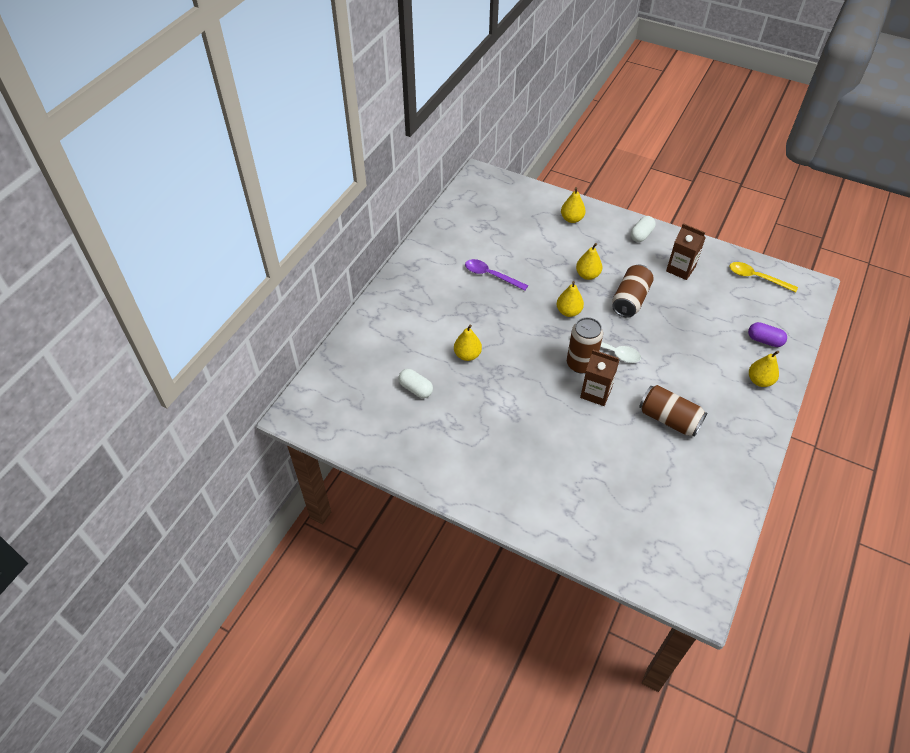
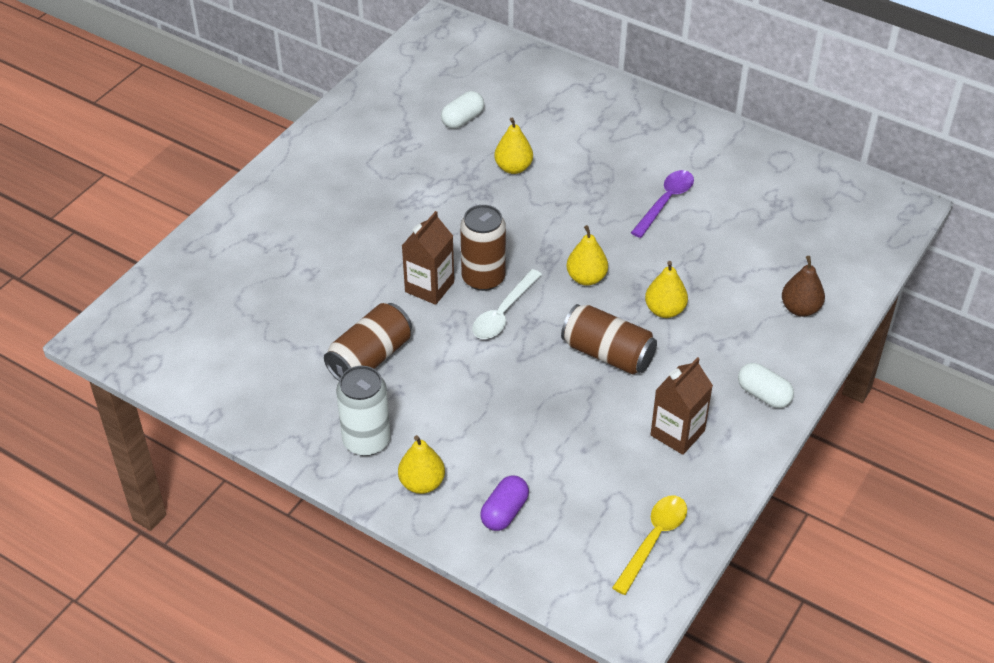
camera: 95 degrees right, 5 degrees down
yellow pear [561,187,586,223] -> brown pear [782,256,825,317]
none -> white can [336,366,390,456]

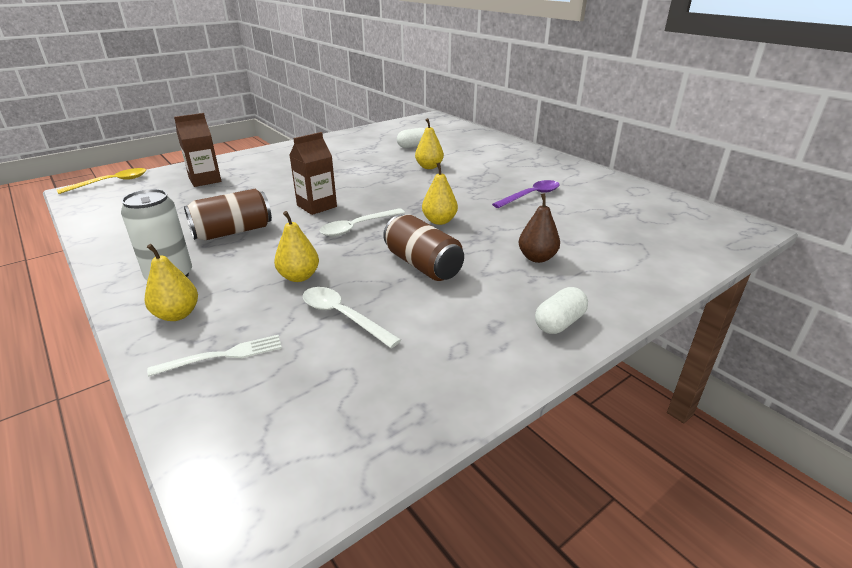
camera: 20 degrees right, 15 degrees down
brown can [460,205,506,291] -> none
purple capsule [480,476,529,531] -> white fork [147,335,282,377]
yellow spoon [612,495,687,595] -> yellow spoon moved to [57,168,146,194]
yellow pear [645,261,688,318] -> yellow pear moved to [274,211,319,282]
brown carton [650,357,713,455] -> brown carton moved to [174,113,221,187]
white capsule [738,363,794,408] -> white capsule turned 75 degrees clockwise [535,287,588,334]
brown pear [782,256,825,317] -> brown pear moved to [519,193,560,263]
none -> white spoon [303,287,401,348]

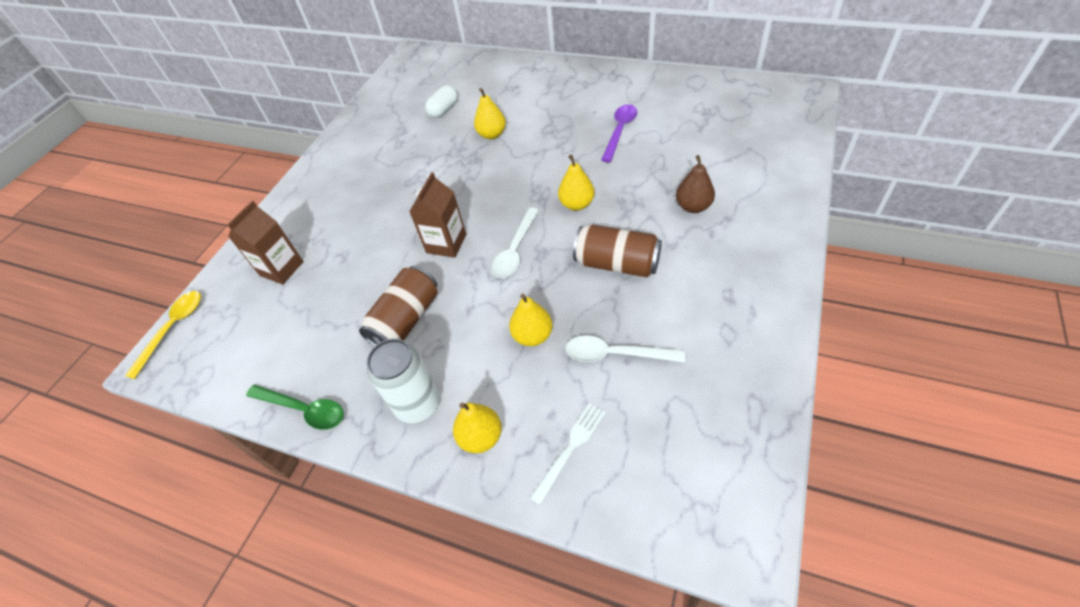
camera: 25 degrees left, 20 degrees up
white capsule [535,287,588,334] -> none
none -> green spoon [246,385,344,430]

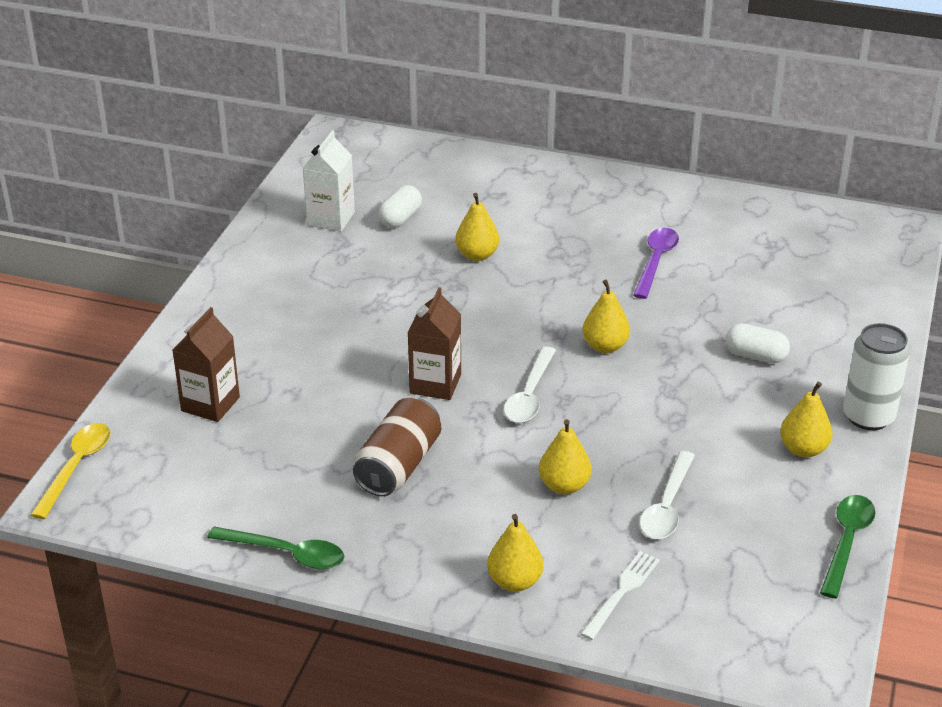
camera: 10 degrees left, 15 degrees down
white can [367,339,439,423] -> white can moved to [843,323,910,430]
white spoon [566,335,685,362] -> white spoon turned 75 degrees counterclockwise [639,451,695,539]
brown can [573,224,662,277] -> none
brown pear [676,155,715,213] -> white capsule [726,323,790,363]
none -> white carton [303,130,355,232]
none -> yellow pear [780,382,833,457]
none -> green spoon [820,495,875,599]

